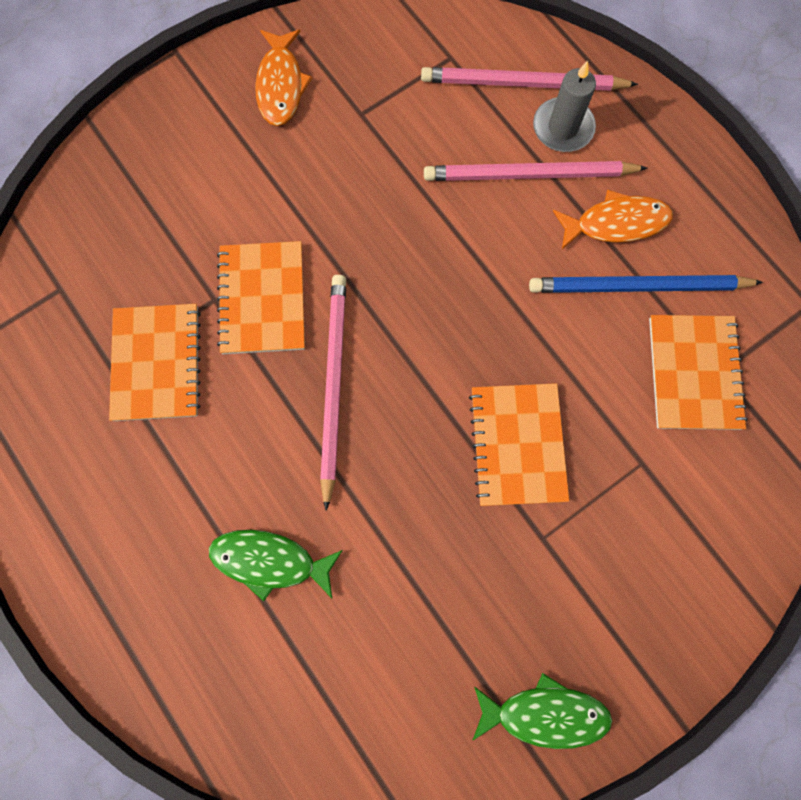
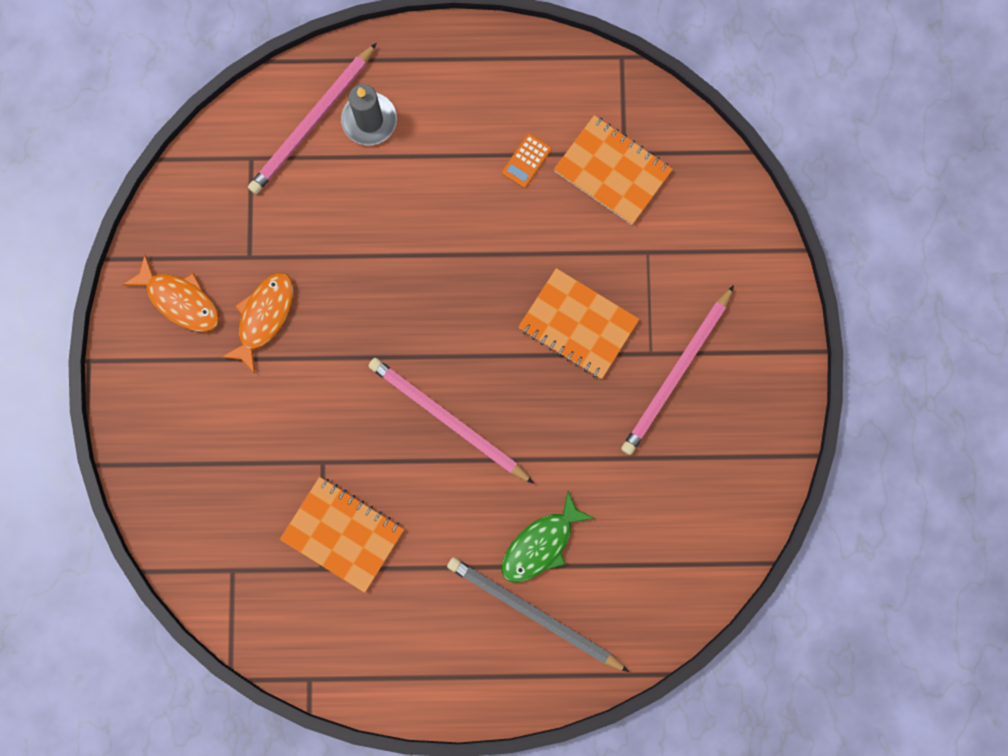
camera: 55 degrees left, 5 degrees up
orange notebook [217,241,305,354] -> none
pink pencil [424,161,648,181] -> pink pencil moved to [621,285,734,455]
green fish [473,673,612,749] -> none
blue pencil [529,275,763,293] -> orange calculator [502,133,552,188]
orange fish [553,190,673,249] -> orange fish moved to [221,273,294,374]
none -> grey pencil [447,557,629,672]

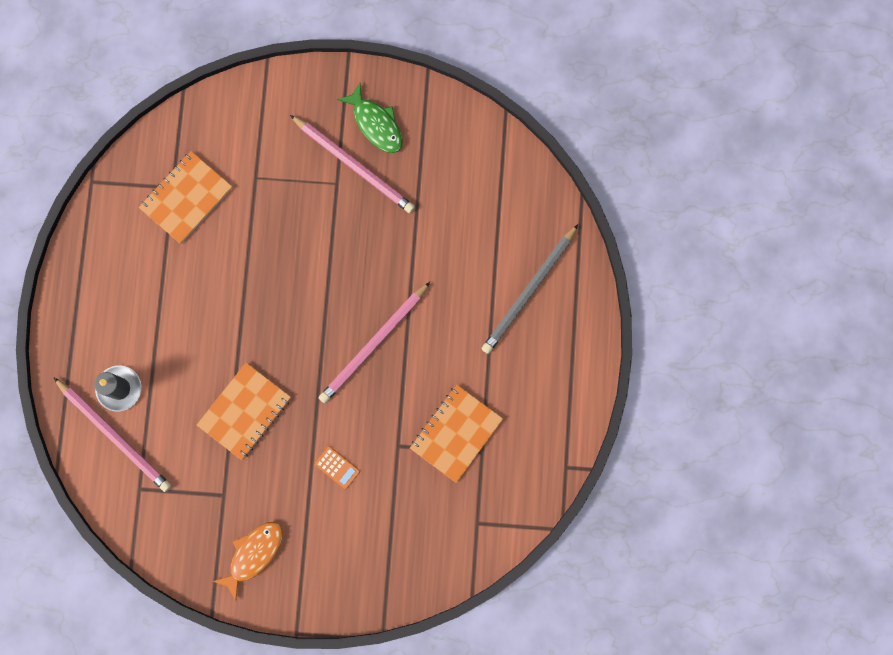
camera: 85 degrees left, 0 degrees up
orange fish [221,273,294,374] -> none
orange calculator [502,133,552,188] -> orange calculator moved to [314,446,360,489]
green fish [502,491,594,582] -> green fish moved to [337,83,403,153]
orange notebook [519,268,639,379] -> orange notebook moved to [197,363,291,460]

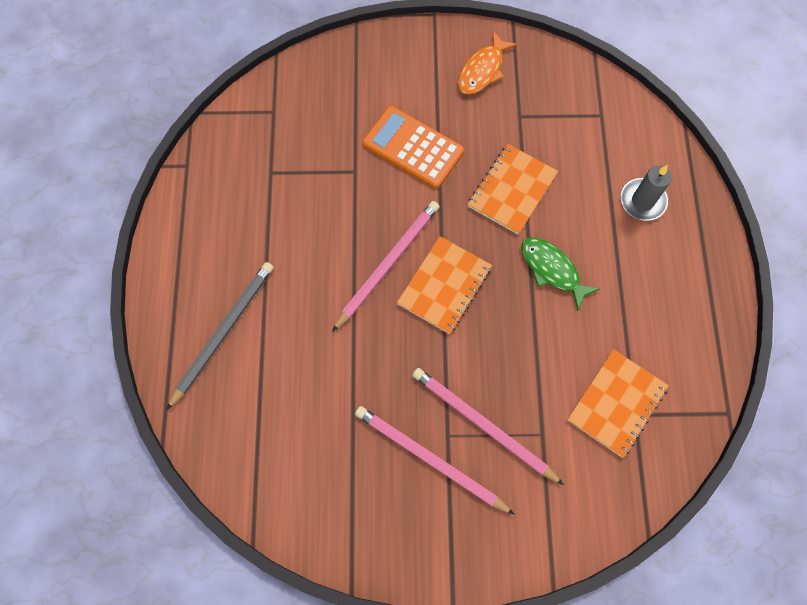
camera: 175 degrees right, 10 degrees down
pink pencil [53,377,171,492] -> pink pencil moved to [412,368,564,485]
orange calculator [314,446,360,489] -> orange calculator [362,106,464,189], size x2.22
green fish [337,83,403,153] -> green fish moved to [521,237,600,310]
orange notebook [410,385,503,483] -> orange notebook moved to [397,236,492,334]

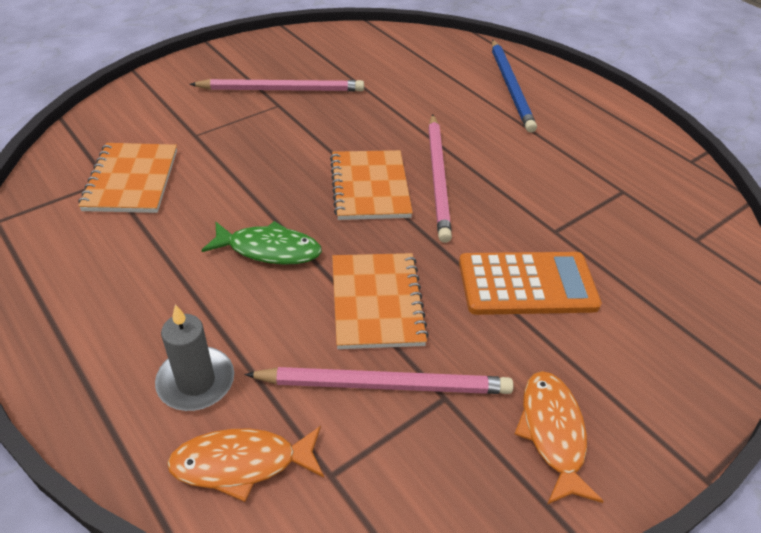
camera: 140 degrees right, 25 degrees down
grey pencil [167,262,274,410] -> blue pencil [492,40,537,132]
pink pencil [412,368,564,485] -> pink pencil moved to [245,367,514,394]
none -> orange fish [167,426,324,502]

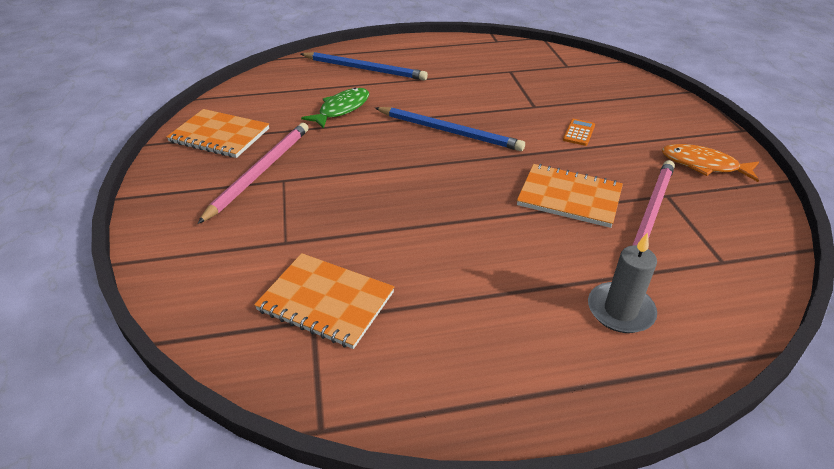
camera: 60 degrees left, 5 degrees down
orange fish [167,426,324,502] -> none
green fish [201,221,322,265] -> green fish moved to [301,88,369,129]
orange notebook [330,150,413,220] -> orange notebook moved to [166,109,269,158]
pink pencil [428,114,452,243] -> blue pencil [375,107,525,151]
orange calculator [459,252,602,315] -> orange calculator [563,119,595,146], size x0.45

